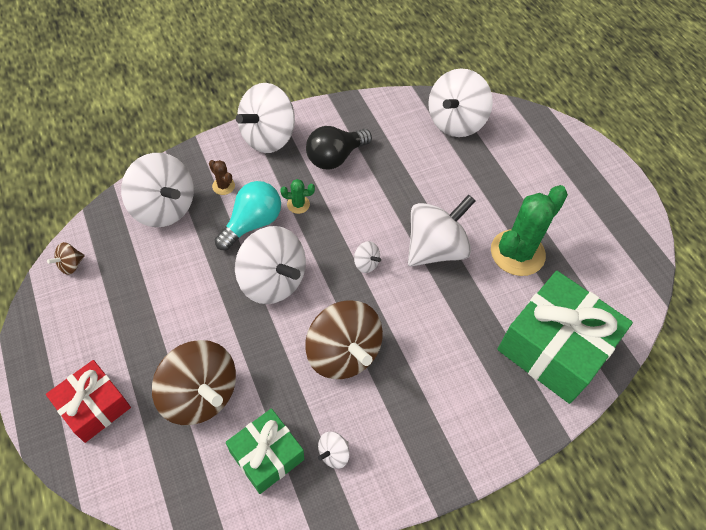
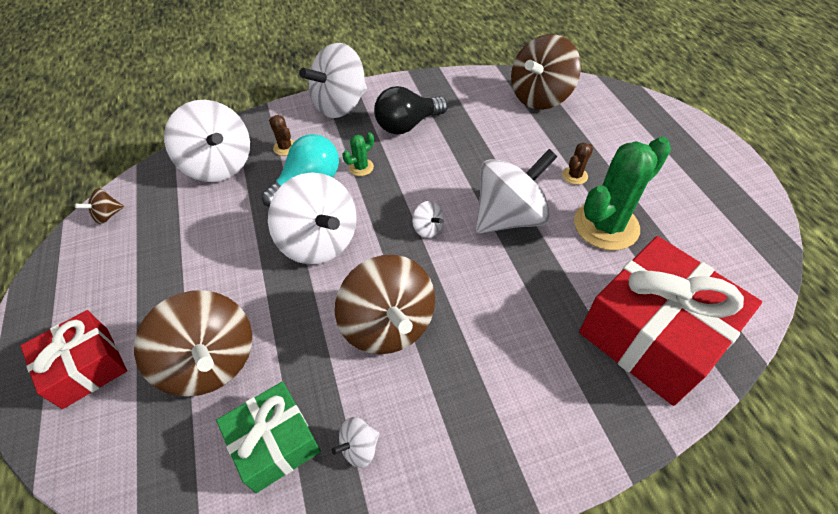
camera: 10 degrees right, 5 degrees down
green cactus [280,179,315,214] -> green cactus turned 45 degrees counterclockwise [342,133,374,176]
white spinning top [428,68,493,137] -> brown spinning top [511,34,581,110]
green gift [497,271,633,404] -> red gift [579,236,762,406]
none -> brown cactus [562,143,593,185]

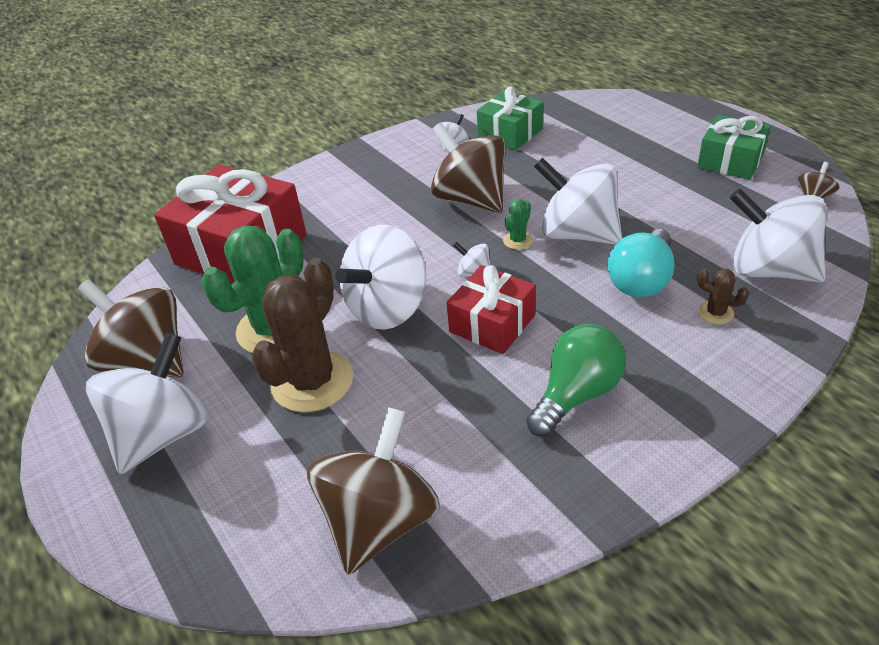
camera: 165 degrees right, 10 degrees down
red gift [21,310,127,409] -> red gift moved to [447,265,536,354]
brown spinning top [134,290,252,397] -> brown spinning top moved to [78,279,184,377]
white spinning top [299,43,367,118] -> white spinning top moved to [86,332,208,474]
green cactus [342,133,374,176] -> green cactus moved to [503,199,533,250]
black light bulb [374,86,448,134] -> green light bulb [526,324,626,437]
brown cactus [562,143,593,185] -> brown cactus [251,258,353,412], size x2.33
none -> green gift [697,115,771,180]

